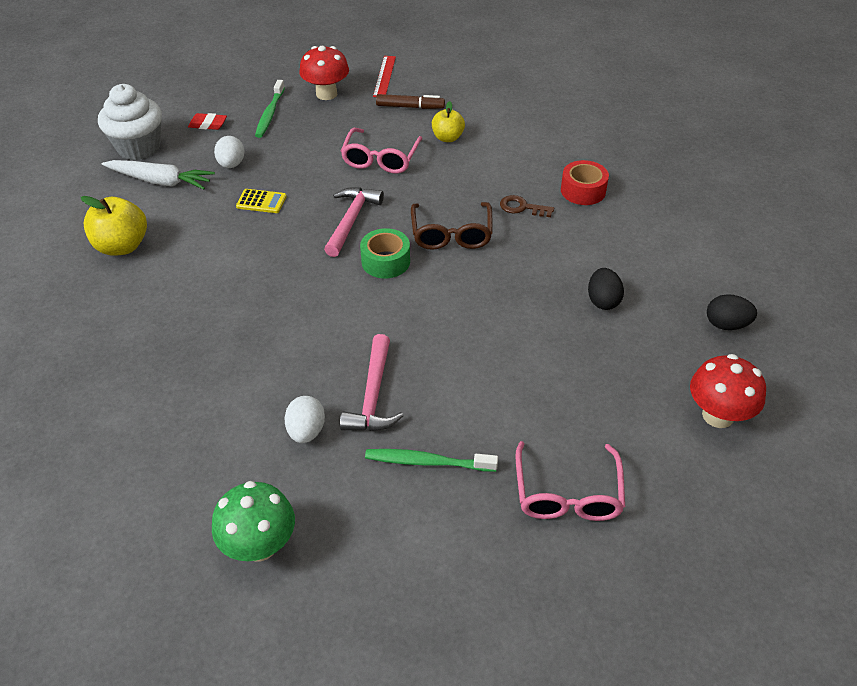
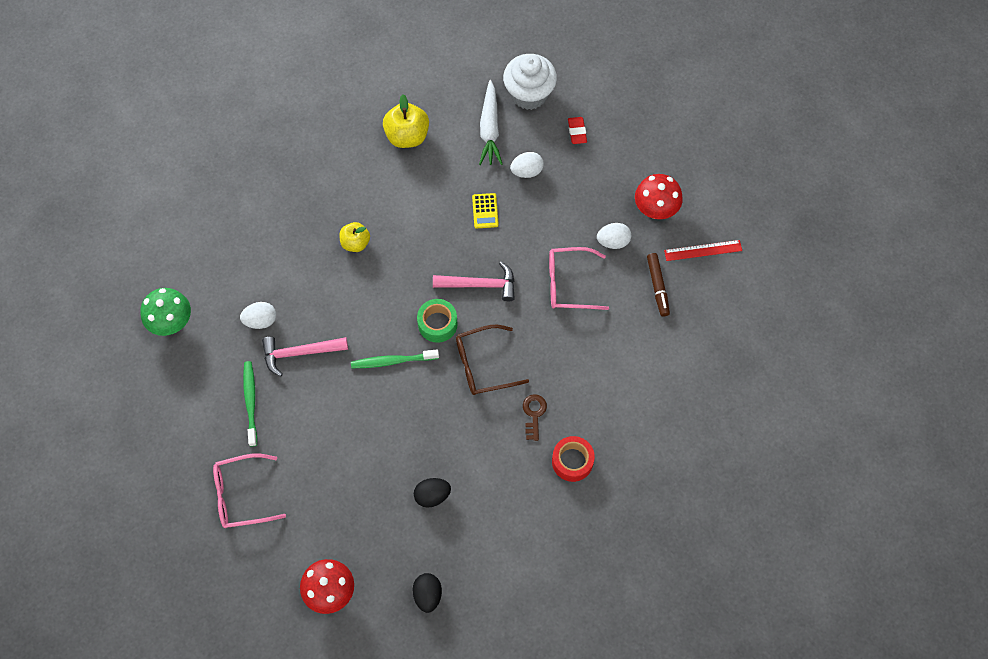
camera: 75 degrees right, 20 degrees up
green toothbrush [255,80,285,138] -> green toothbrush moved to [351,349,439,368]
yellow apple [432,101,465,142] -> yellow apple moved to [339,222,370,252]
none -> white egg [597,223,631,249]

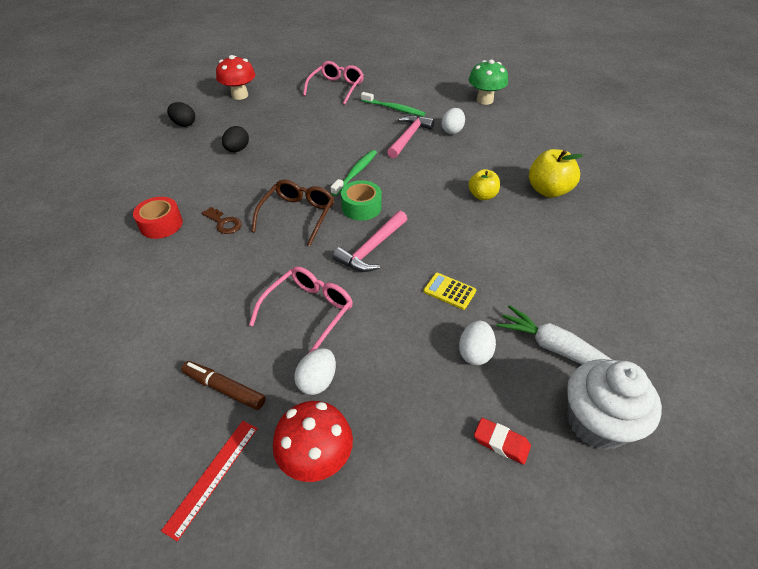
camera: 125 degrees right, 20 degrees down
yellow apple [383,94,429,148] -> yellow apple moved to [529,149,583,198]

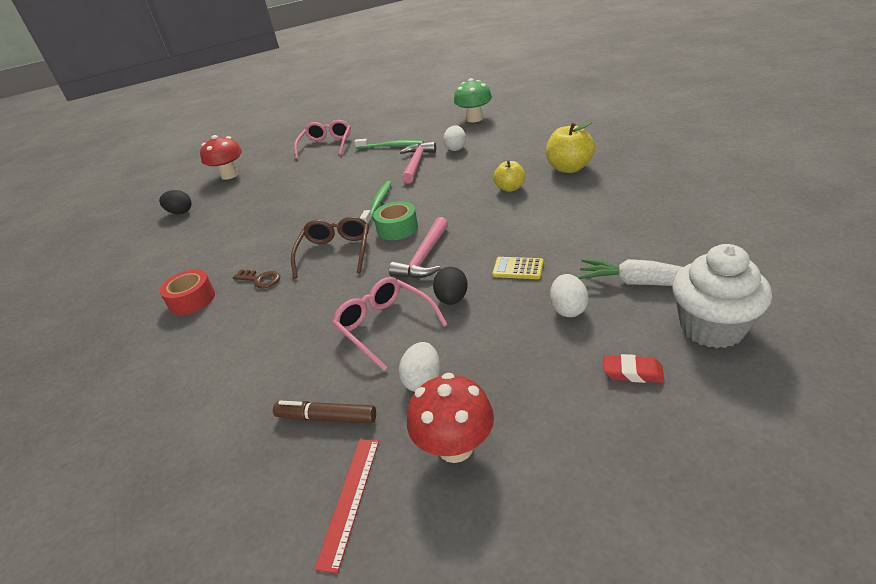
camera: 10 degrees left, 10 degrees down
black egg [222,126,249,152] -> black egg moved to [433,267,468,305]
pink glasses [249,266,353,354] -> pink glasses turned 60 degrees counterclockwise [332,277,448,371]

